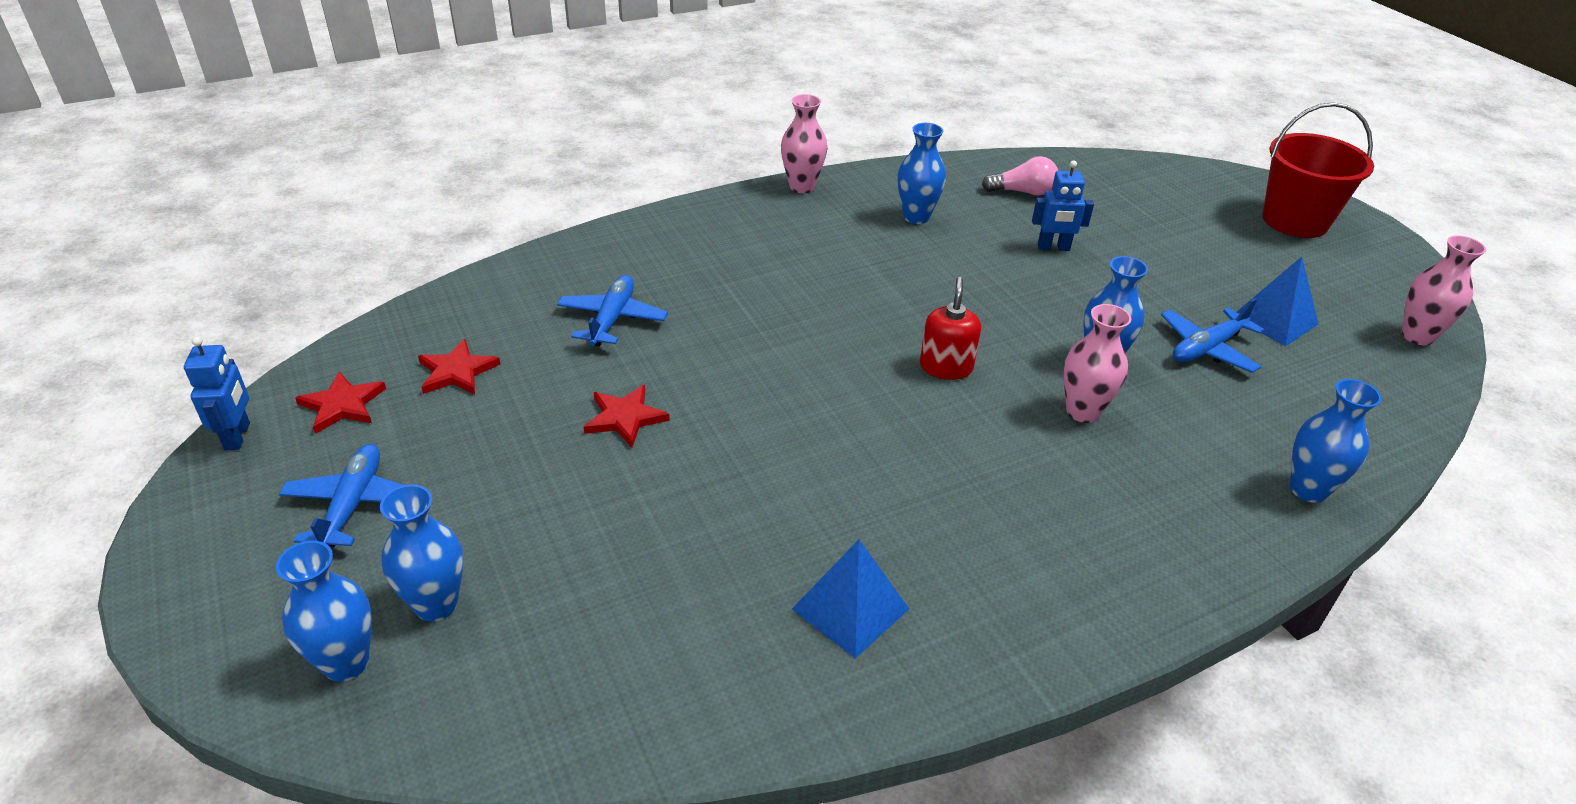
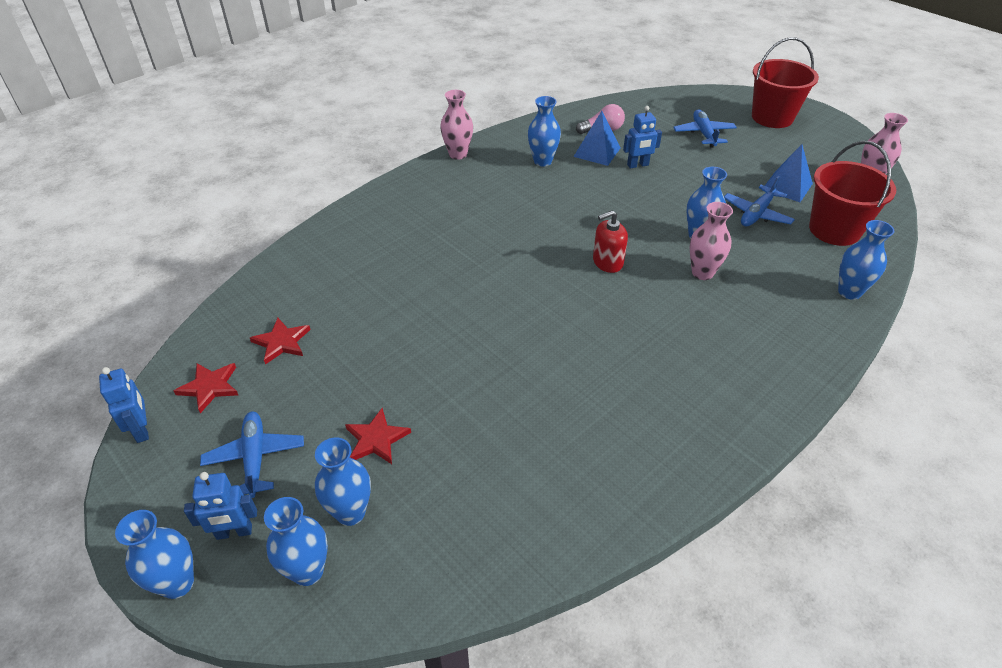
camera: 15 degrees left, 5 degrees up
blue plane [557,275,668,346] -> blue plane moved to [673,110,737,147]
red star [584,385,670,447] -> red star moved to [345,408,411,464]
blue pyramid [792,539,909,659] -> blue pyramid moved to [573,111,621,166]
red soap dispenser [920,277,981,380] -> red soap dispenser turned 105 degrees counterclockwise [593,210,628,273]
none -> blue vase [115,510,194,599]
none -> blue robot [184,472,257,540]
none -> red bucket [809,141,896,246]

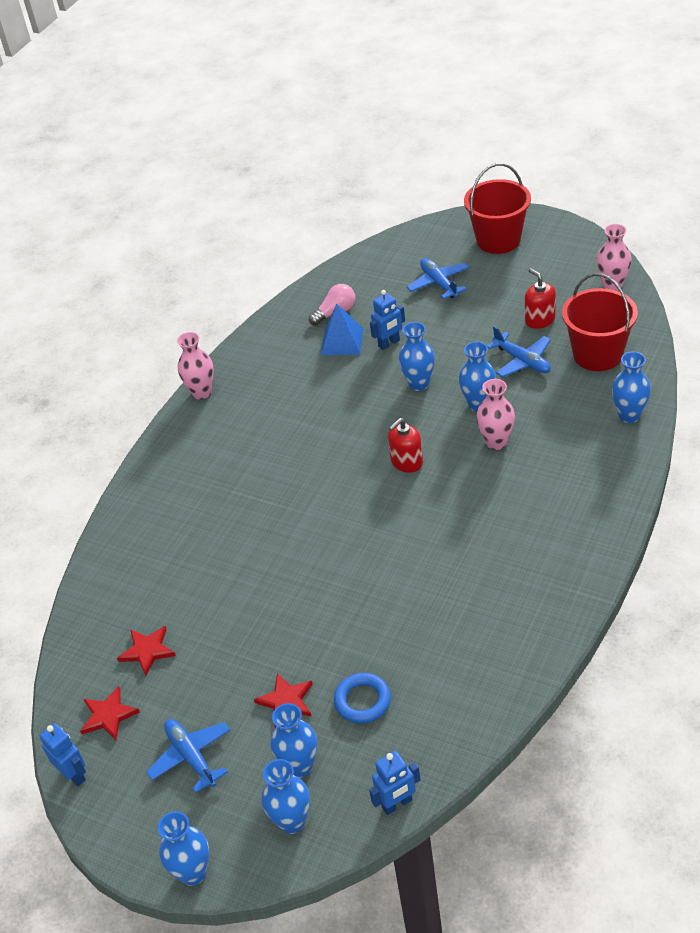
camera: 15 degrees left, 0 degrees up
blue robot [184,472,257,540] -> blue robot moved to [369,751,421,815]
blue vase [528,96,561,167] -> blue vase moved to [399,322,435,391]
blue plane [724,176,795,226] -> blue plane turned 60 degrees counterclockwise [487,326,551,377]
blue pyramid [765,144,813,202] -> red soap dispenser [525,268,556,329]
none -> blue ring [334,673,391,724]

